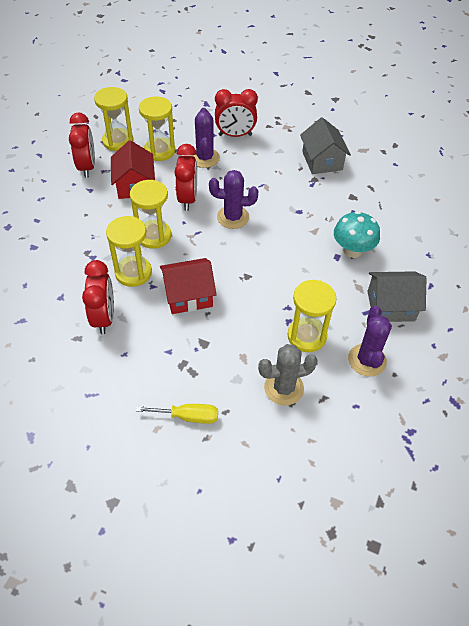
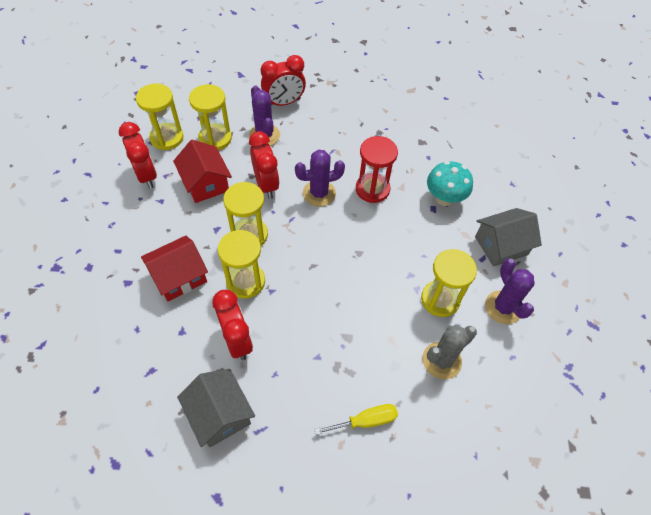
camera: 20 degrees left, 5 degrees up
red house [160,258,216,314] -> red house moved to [141,236,208,302]
grey house [300,117,351,174] -> grey house moved to [177,369,255,448]
none -> red hourglass [356,136,398,203]

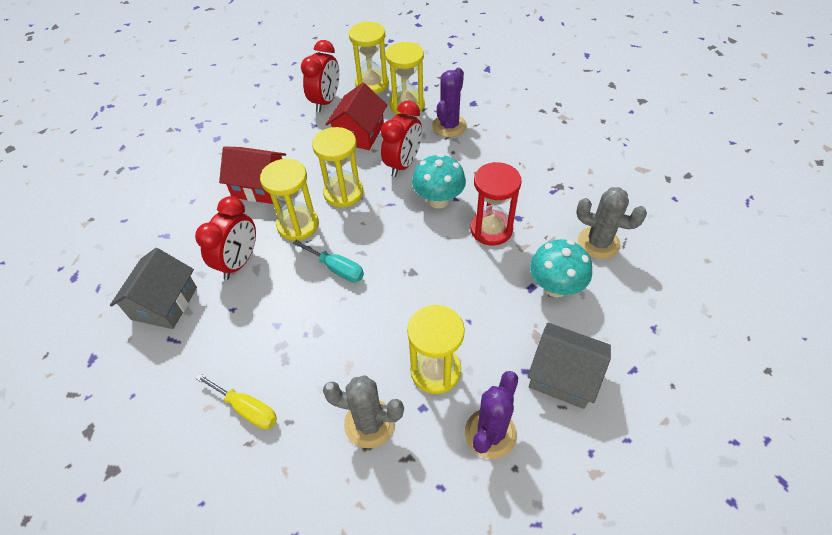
camera: 50 degrees right, 5 degrees down
red clock [261,55,306,106] -> none
purple cactus [295,149,345,207] -> turquoise mushroom [412,154,466,209]
none -> turquoise screwdriver [293,240,364,282]
none -> grey cactus [576,187,647,259]

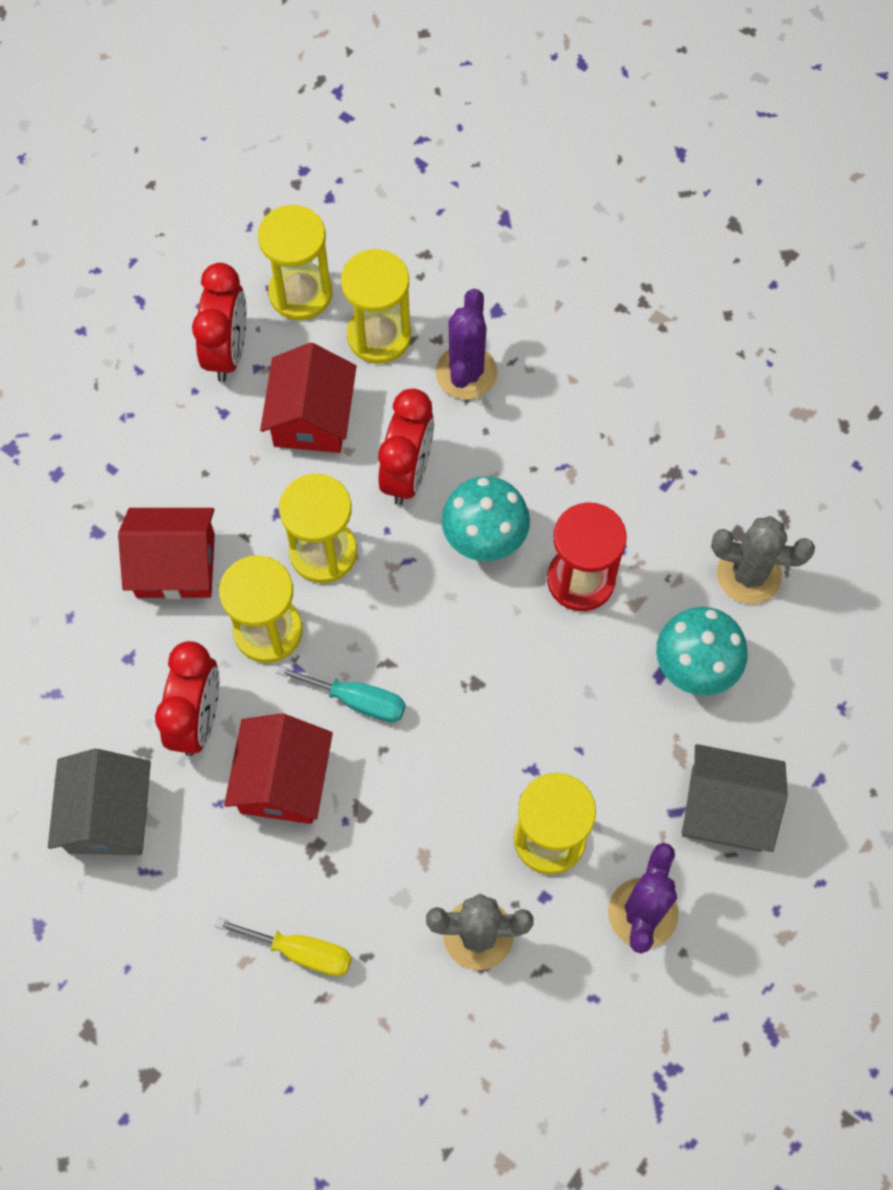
camera: 15 degrees left, 15 degrees up
none -> red house [224,713,333,824]

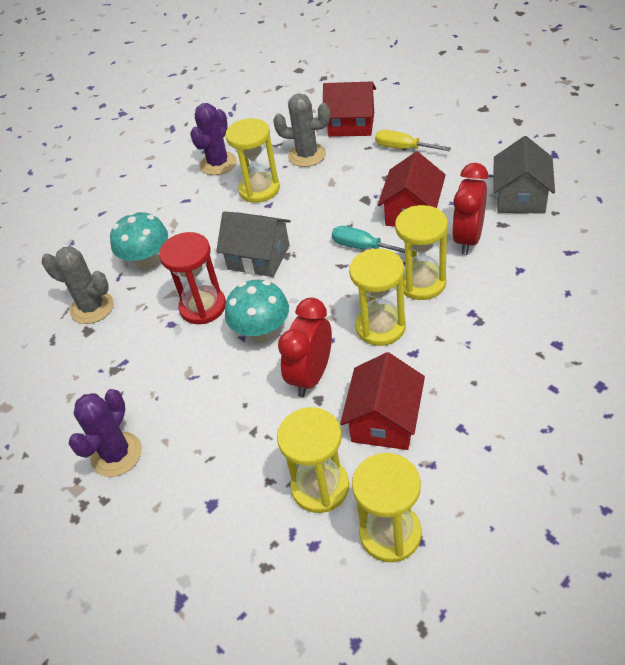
camera: 165 degrees left, 20 degrees down
red house [118,508,215,599] -> red house moved to [323,81,376,137]
red clock [192,263,247,382] -> none
purple cactus [435,289,497,400] -> purple cactus moved to [68,389,142,477]
grey house [682,744,788,852] -> grey house moved to [216,211,291,277]

